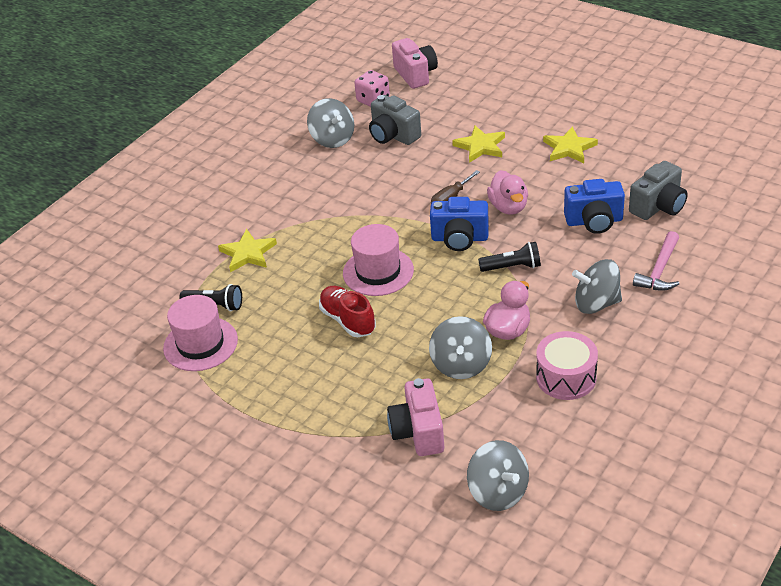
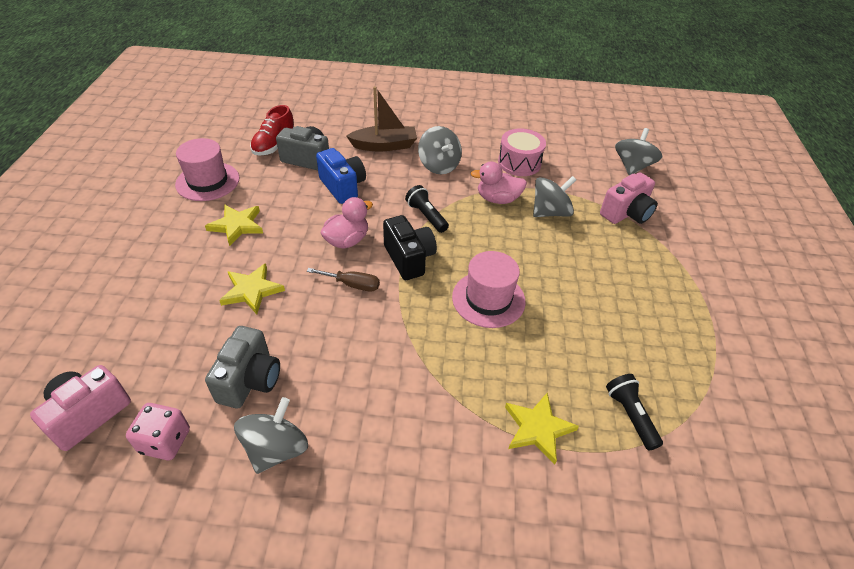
camera: 125 degrees left, 5 degrees up
pink hat [163,295,238,371] -> pink hat moved to [175,138,240,201]
red shoe [319,286,376,337] -> red shoe moved to [250,105,295,155]
blue camera [430,197,489,251] -> black camera [383,215,437,280]
pink hammer [633,231,679,291] -> brown boat [347,86,417,151]

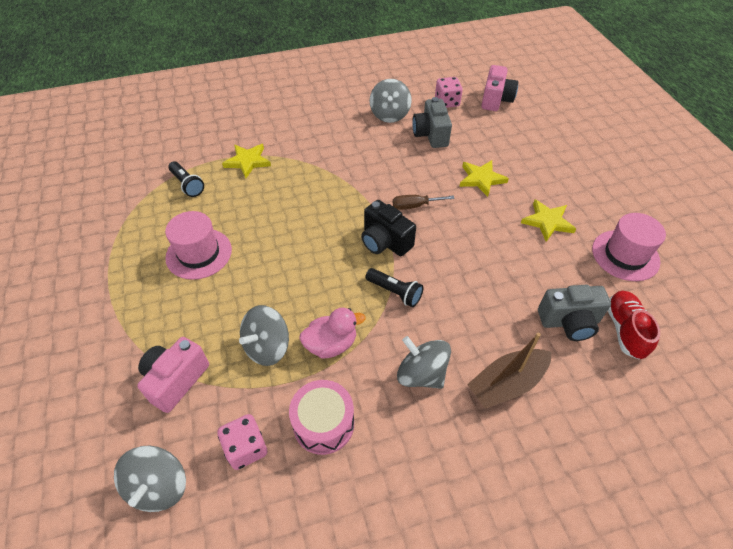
camera: 160 degrees right, 5 degrees up
blue camera [316,148,366,204] -> none
pink duck [320,197,373,249] -> none
pink hat [452,251,526,328] -> pink hat moved to [165,211,232,280]
none -> pink dice [218,414,267,470]

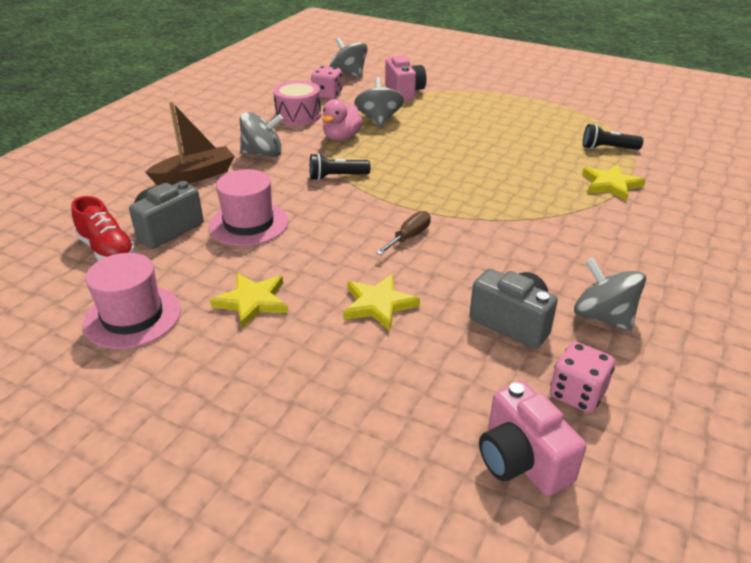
camera: 135 degrees right, 15 degrees down
pink hat [165,211,232,280] -> pink hat moved to [209,169,288,246]
black camera [361,200,416,256] -> none
brown boat [467,333,551,409] -> brown boat turned 45 degrees clockwise [145,101,235,186]

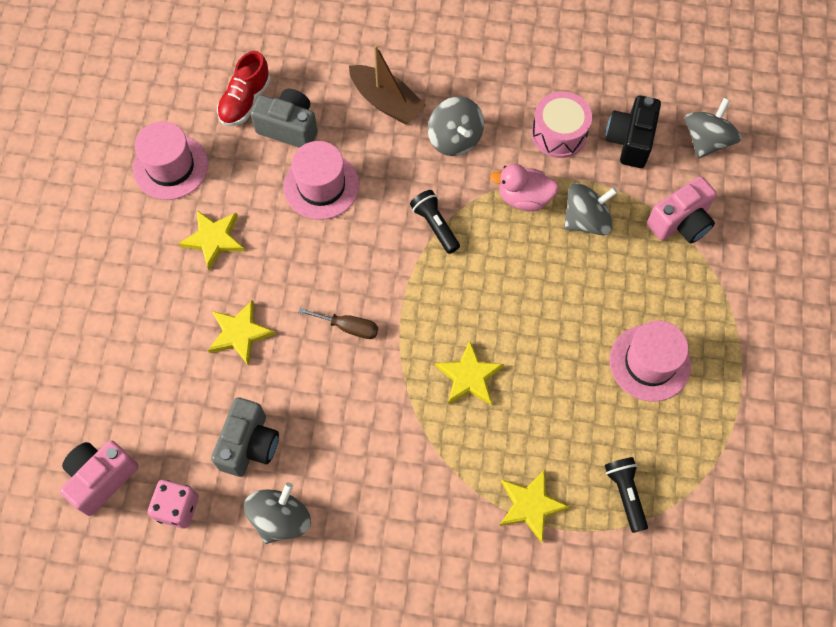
camera: 70 degrees right, 30 degrees up
pink dice [311,66,342,99] -> black camera [605,95,661,168]
none -> yellow star [435,341,504,405]
none -> pink hat [609,321,691,402]

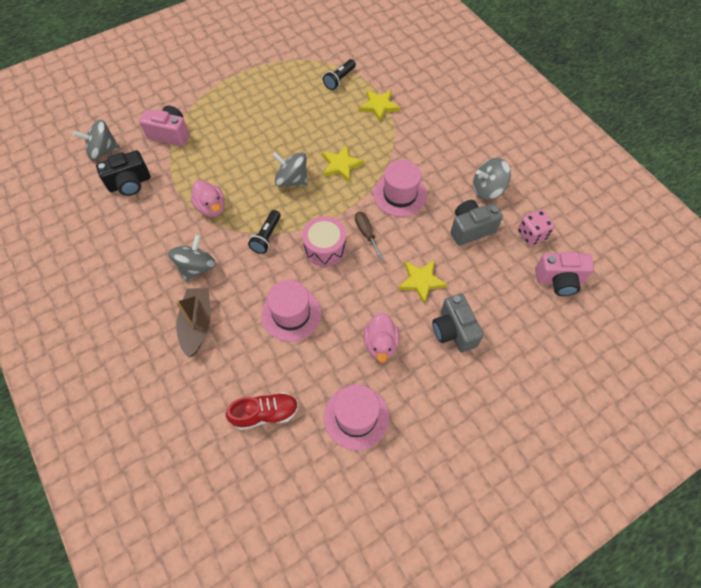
camera: 130 degrees left, 5 degrees down
yellow star [178,210,245,270] -> pink duck [364,312,400,363]
grey camera [250,89,317,148] -> grey camera moved to [432,293,484,352]
pink drum [532,91,592,158] -> pink drum moved to [302,216,346,267]
grey spinning top [564,183,618,235] -> grey spinning top moved to [272,152,308,186]
pink hat [609,321,691,402] -> pink hat moved to [374,160,427,217]

